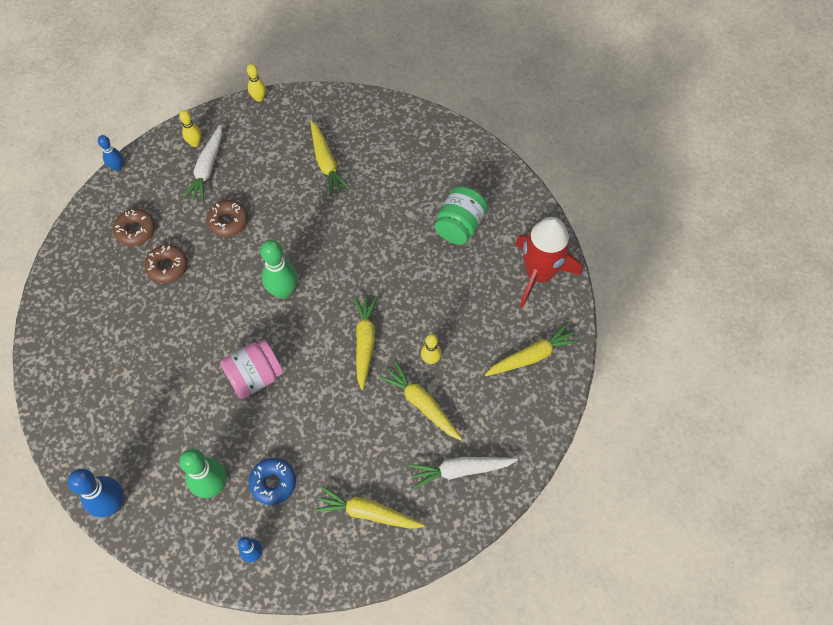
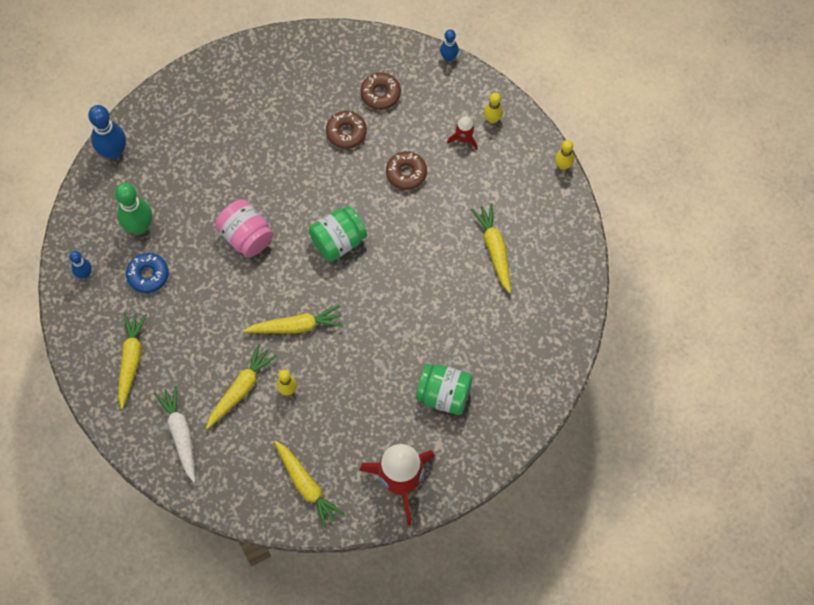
camera: 80 degrees right, 5 degrees up
white carrot [183,125,222,202] -> red rocket [447,117,478,150]
green bowling pin [260,240,298,299] -> green jar [309,206,367,262]
yellow carrot [311,121,351,196] -> yellow carrot turned 105 degrees clockwise [471,203,511,294]

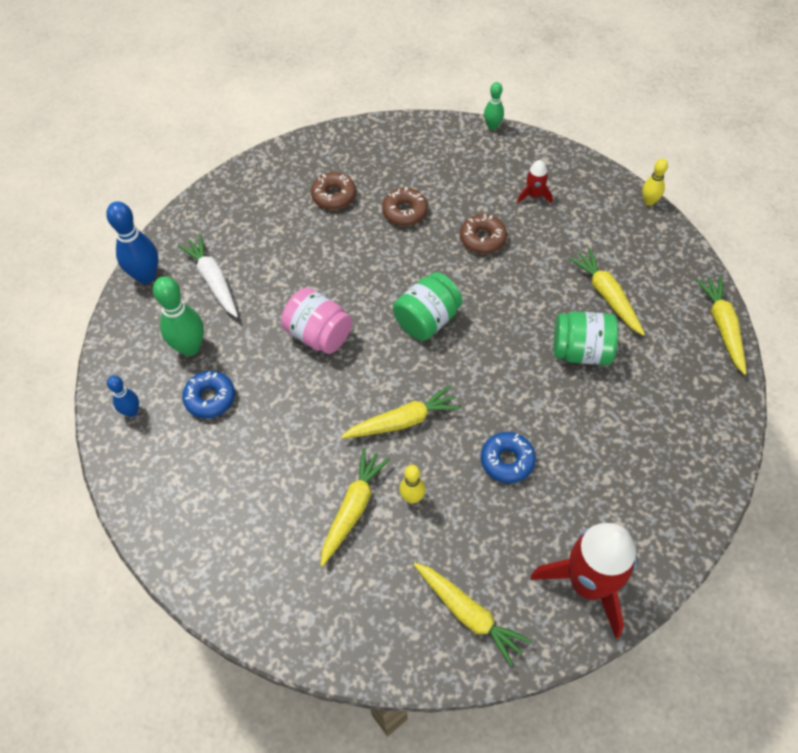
camera: 10 degrees left, 10 degrees down
yellow carrot [118,313,147,409] -> yellow carrot moved to [696,276,747,375]
white carrot [154,386,195,483] -> white carrot moved to [178,235,238,318]
brown donut [360,72,401,110] -> brown donut moved to [311,172,356,210]
green jar [416,363,473,415] -> green jar moved to [554,311,618,365]
blue bowling pin [440,29,459,62] -> green bowling pin [484,82,504,130]
yellow bowling pin [484,93,503,124] -> none
none -> blue donut [481,432,536,483]

